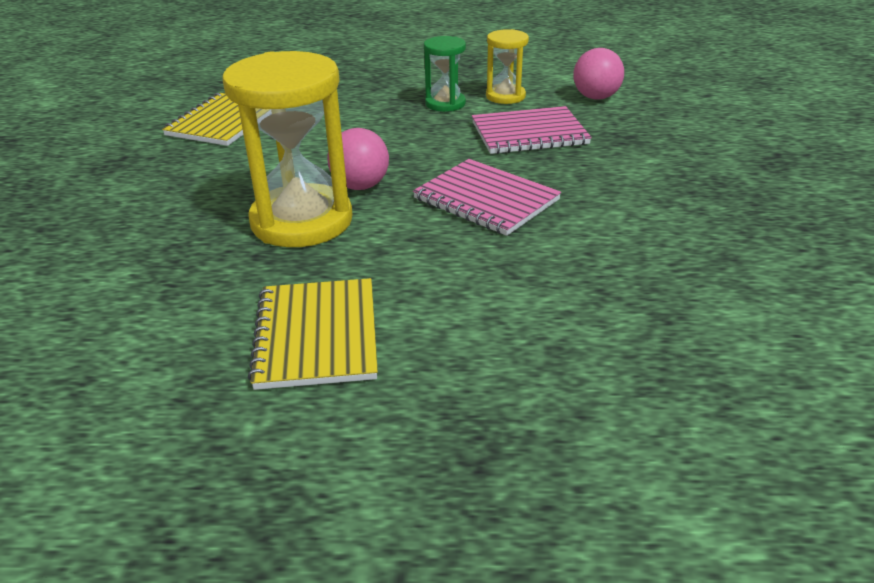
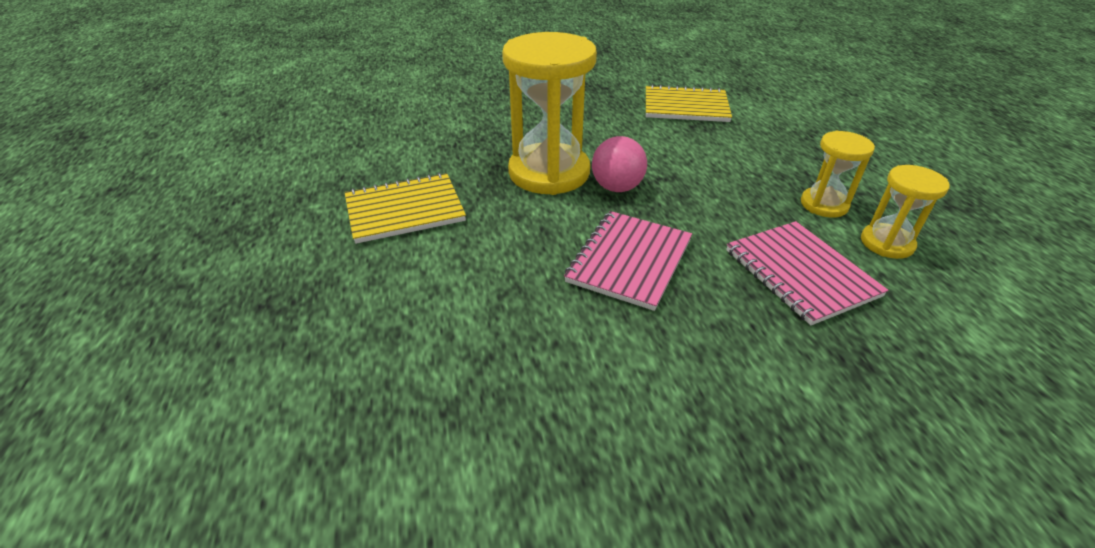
camera: 75 degrees right, 5 degrees up
green hourglass [424,36,466,112] -> yellow hourglass [801,131,875,217]
pink ball [573,48,624,100] -> none

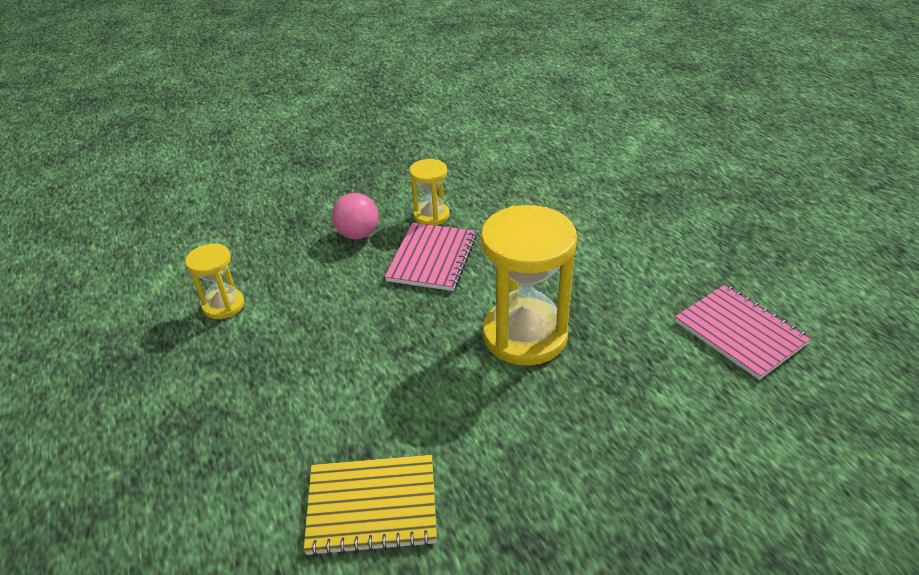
camera: 170 degrees right, 0 degrees up
yellow notebook [345,173,466,244] -> none
pink ball [592,136,647,192] -> pink ball moved to [332,193,379,239]
pink notebook [726,221,888,325] -> pink notebook moved to [675,285,811,380]
yellow hourglass [801,131,875,217] -> yellow hourglass moved to [409,159,450,226]

